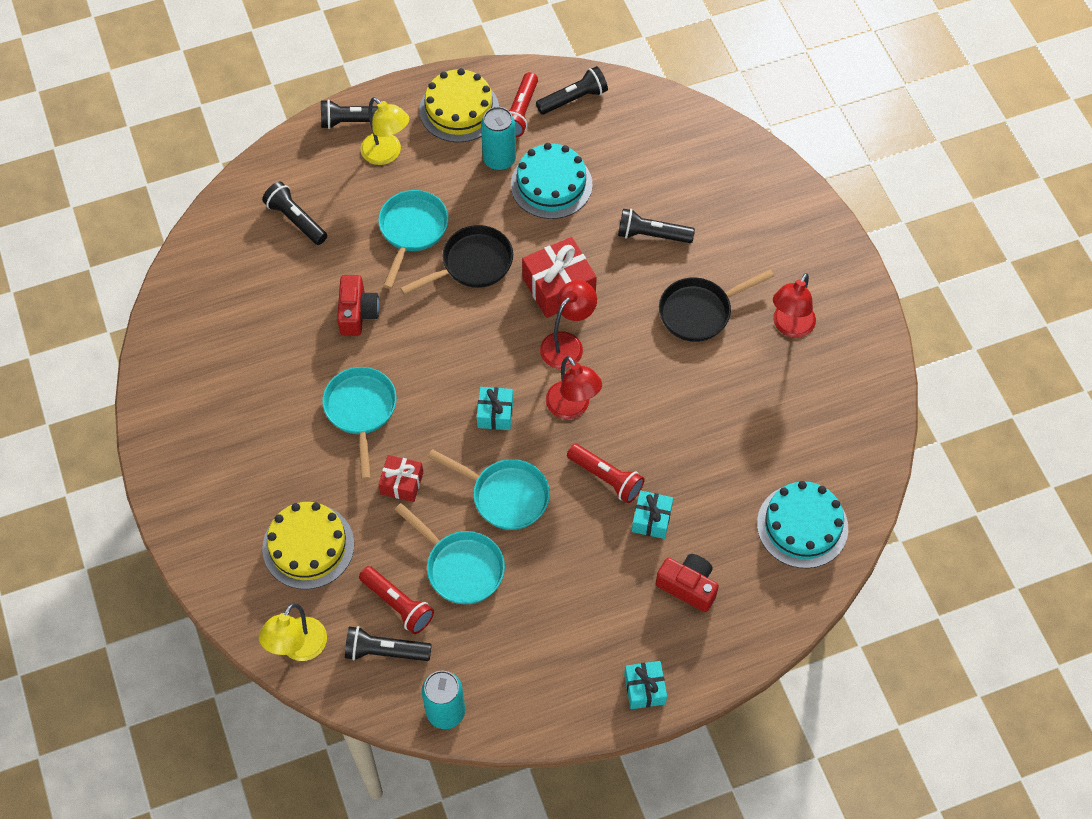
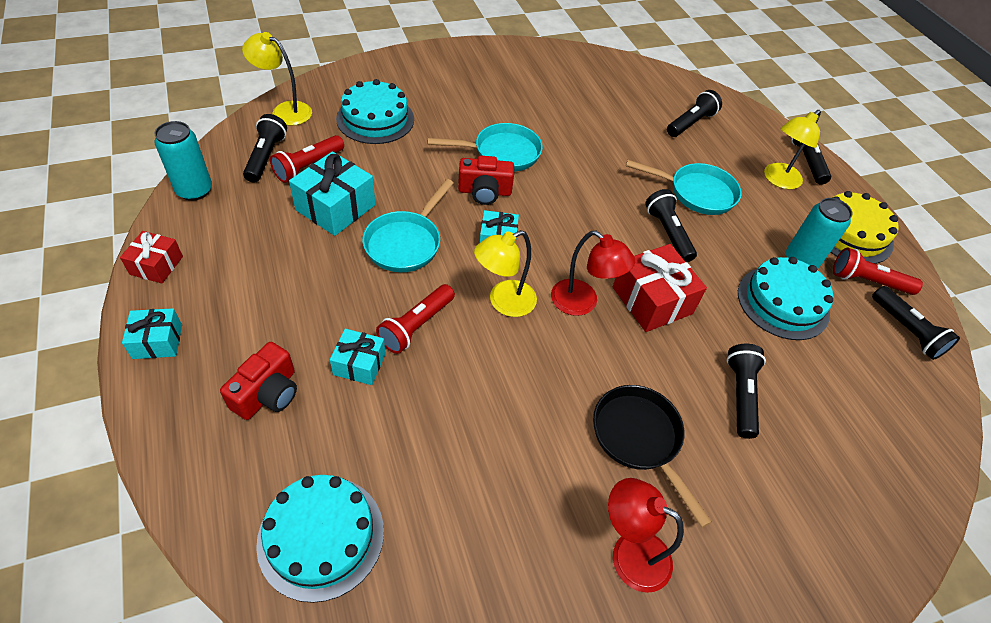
camera: 85 degrees right, 10 degrees down
yellow cake [262,502,354,589] -> turquoise cake [336,79,414,144]
red camera [337,275,380,336] -> red camera moved to [458,156,514,205]
red gift [378,455,423,502] -> red gift moved to [120,231,183,283]
turquoise pan [395,503,505,604] -> turquoise gift [289,151,375,236]
black pan [400,225,513,295] -> black flashlight [645,189,697,262]
red lamp [546,356,602,419] -> yellow lamp [474,230,537,317]

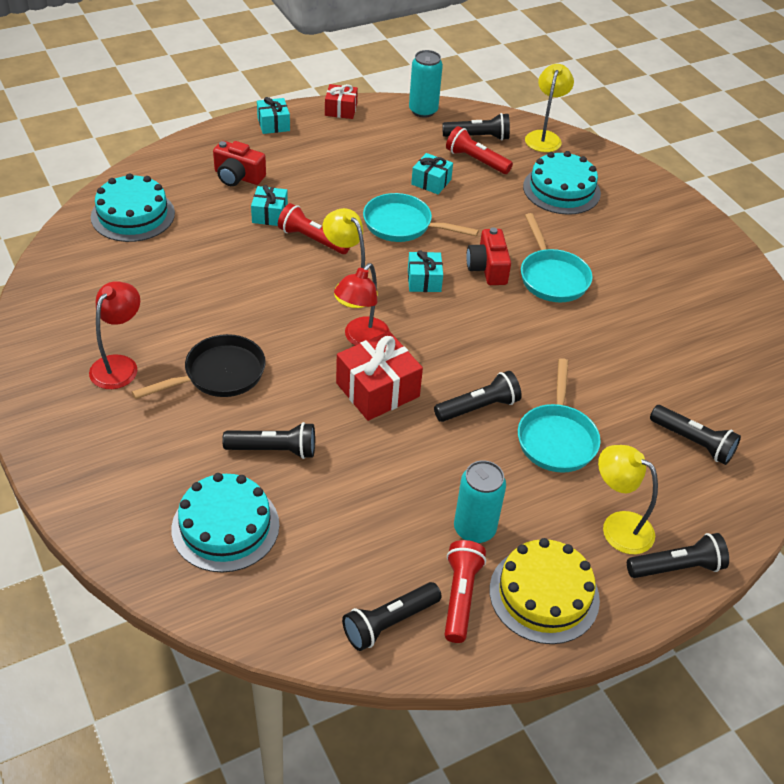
camera: 85 degrees right, 5 degrees down
turquoise gift [289,151,375,236] -> turquoise gift [411,153,453,194], size x0.60
turquoise cake [738,257,833,340] -> turquoise cake moved to [171,473,279,573]

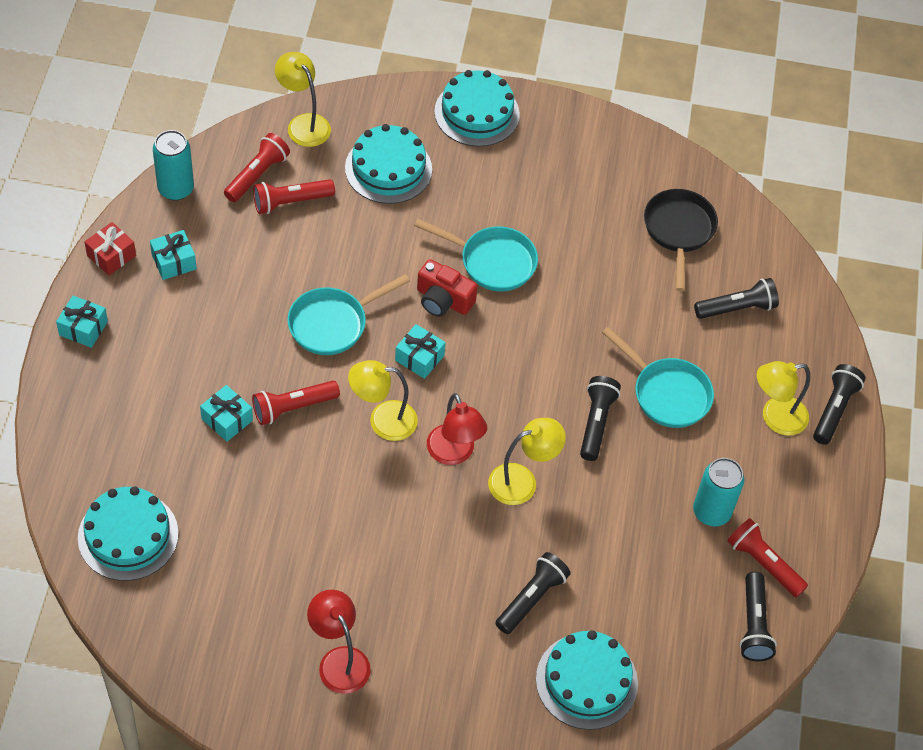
camera: 55 degrees left, 10 degrees up
black pan [132,334,266,399] -> black pan moved to [644,189,718,291]
red camera [213,141,266,186] -> none
red gift [336,331,423,421] -> yellow lamp [488,418,566,505]
turquoise gift [411,153,453,194] -> turquoise gift moved to [150,230,197,280]
black flashlight [442,113,510,141] -> red flashlight [224,133,290,202]
yellow cake [490,538,600,644] -> none
none -> turquoise cake [434,70,520,147]

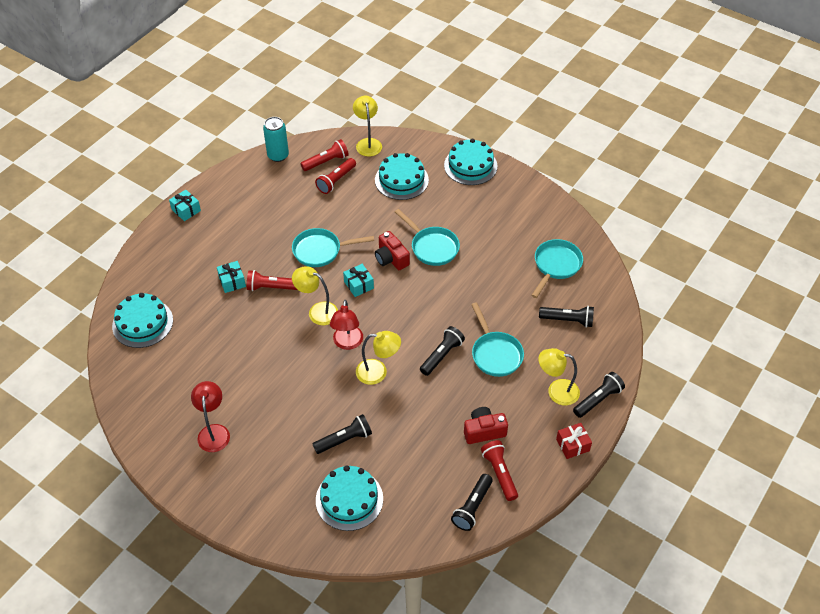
camera: 30 degrees right, 5 degrees down
red gift [84,222,136,275] -> red gift moved to [556,423,592,459]
turquoise gift [150,230,197,280] -> none
red flashlight [253,179,335,214] -> red flashlight turned 60 degrees counterclockwise [315,158,356,194]
black pan [644,189,718,291] -> turquoise pan [531,239,583,298]
turquoise can [693,458,744,526] -> red camera [464,407,508,444]

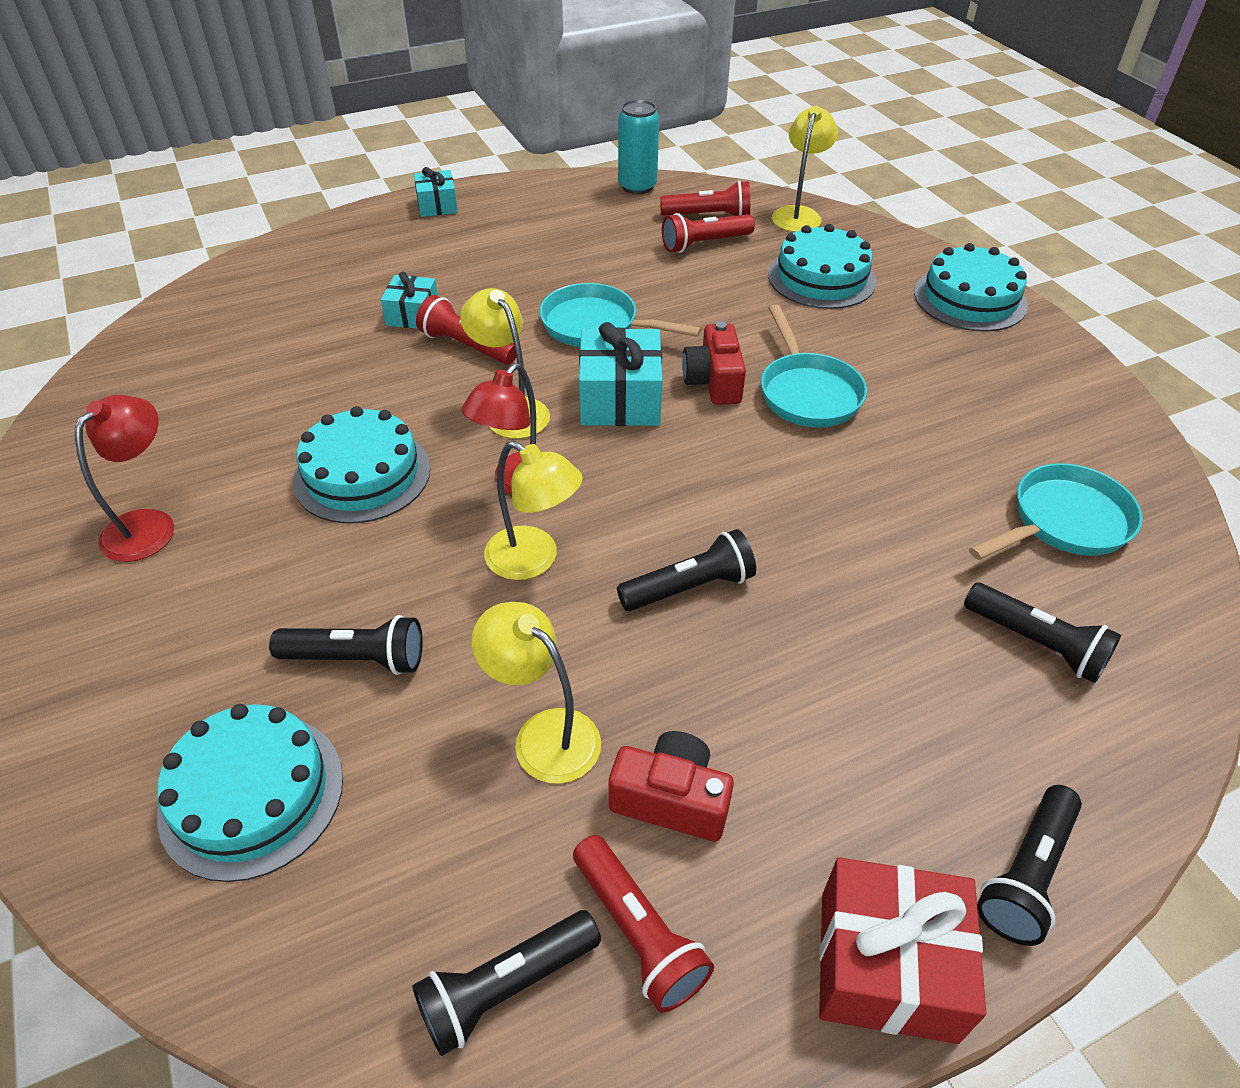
camera: 30 degrees right, 5 degrees down
turquoise cake [112,293,173,348] -> turquoise cake moved to [293,406,431,524]
turquoise gift [343,264,374,297] -> turquoise gift [579,322,662,426], size x1.67
turquoise pan [471,302,524,377] -> none
red flashlight [481,440,518,501] -> red flashlight turned 135 degrees clockwise [573,835,714,1013]
yellow lamp [539,348,580,406] -> yellow lamp moved to [472,602,601,784]
red gift [556,423,592,459] -> red gift [819,857,987,1044], size x1.67
black flashlight [573,372,625,418] -> black flashlight turned 135 degrees clockwise [977,785,1082,946]

